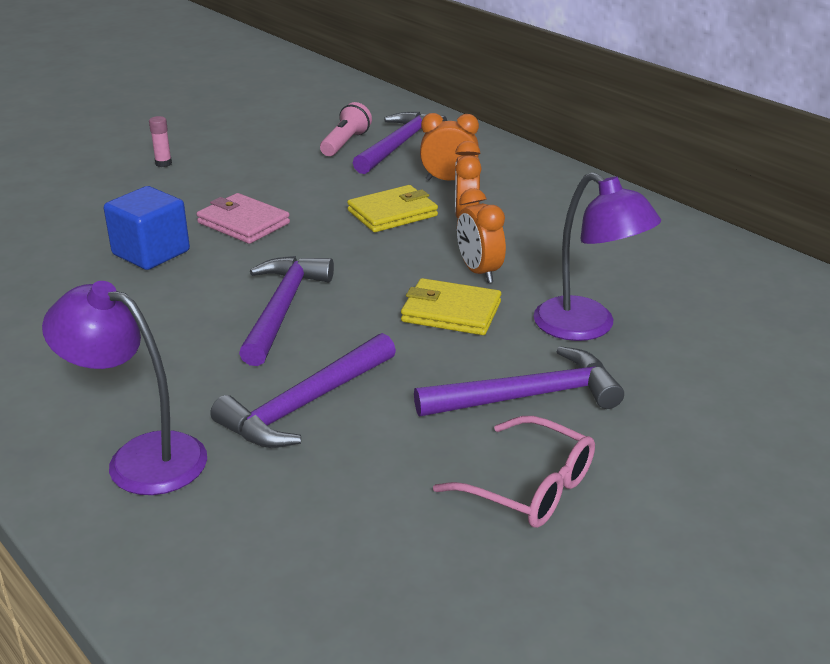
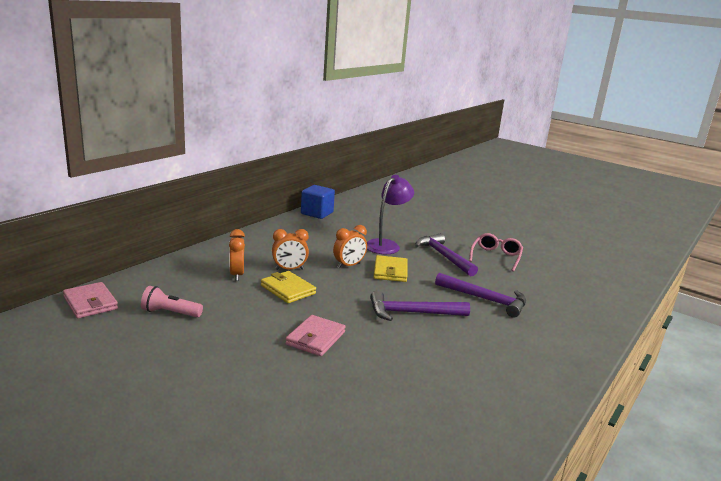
camera: 105 degrees left, 10 degrees down
purple lamp [42,281,207,495] -> none
blue cube [104,186,190,270] -> blue cube moved to [301,185,335,219]
pink glue stick [149,116,172,167] -> none
purple hammer [353,112,447,174] -> none
none -> pink wallet [63,282,118,318]

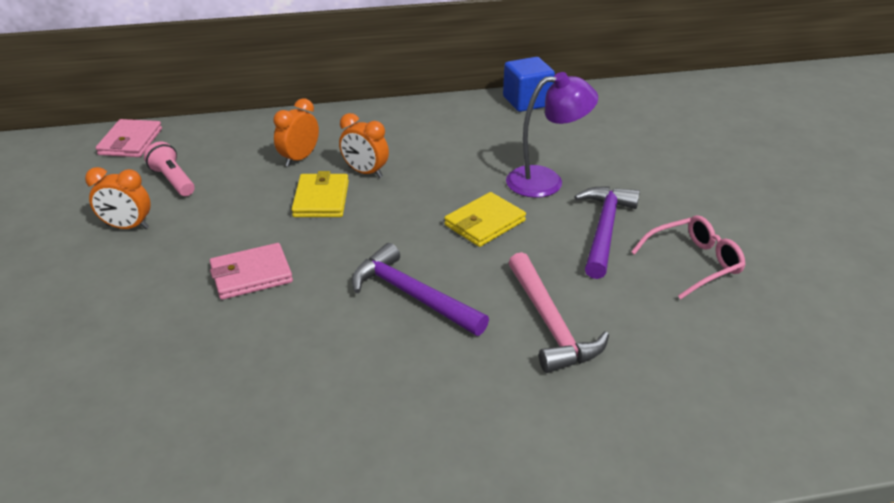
camera: 45 degrees right, 15 degrees up
orange clock [333,225,367,268] -> orange clock moved to [85,167,151,229]
purple hammer [435,273,526,318] -> pink hammer [508,252,609,373]

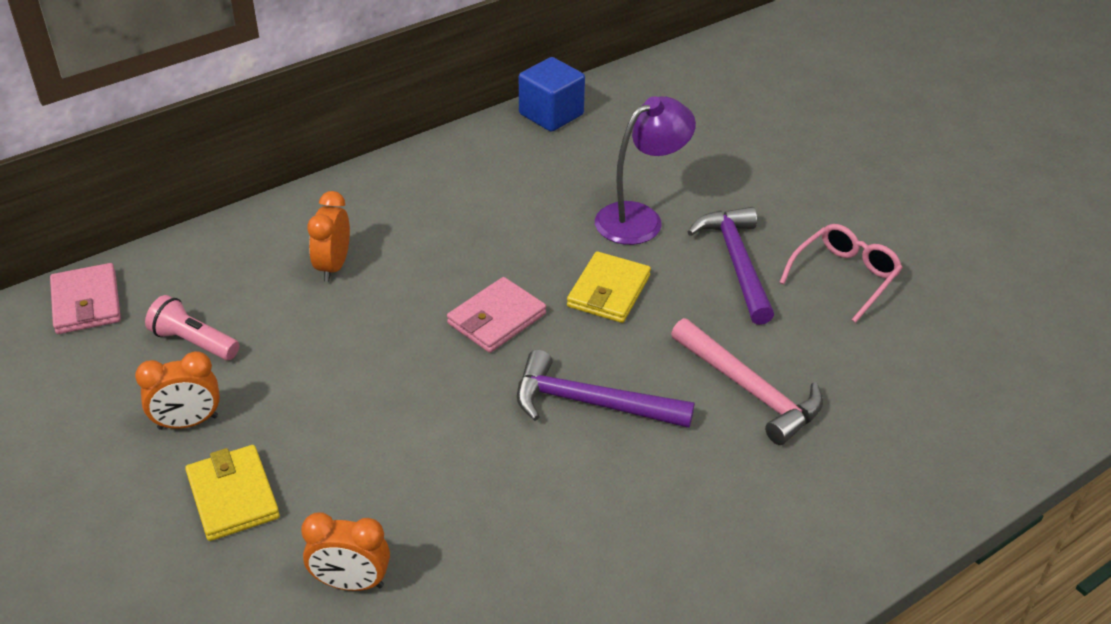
camera: 25 degrees left, 5 degrees up
pink wallet [210,243,293,300] -> pink wallet moved to [447,277,546,353]
yellow wallet [291,171,349,217] -> yellow wallet moved to [185,445,280,541]
orange clock [339,113,389,178] -> orange clock moved to [301,512,390,591]

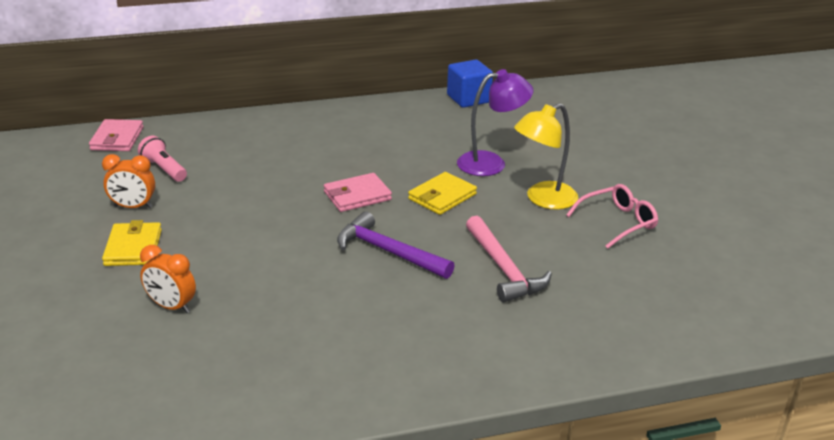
camera: 20 degrees right, 10 degrees down
orange clock [307,191,350,282] -> none
purple hammer [688,207,774,325] -> yellow lamp [514,103,578,210]

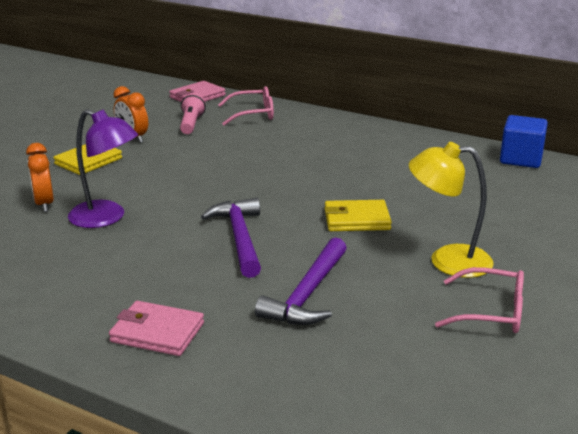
camera: 45 degrees right, 5 degrees down
pink wallet [324,173,392,212] -> pink wallet moved to [109,301,204,356]
purple lamp [457,69,533,176] -> purple lamp moved to [68,109,138,228]
pink hammer [466,216,552,303] -> purple hammer [255,238,347,325]
none -> pink glasses [218,86,274,126]

